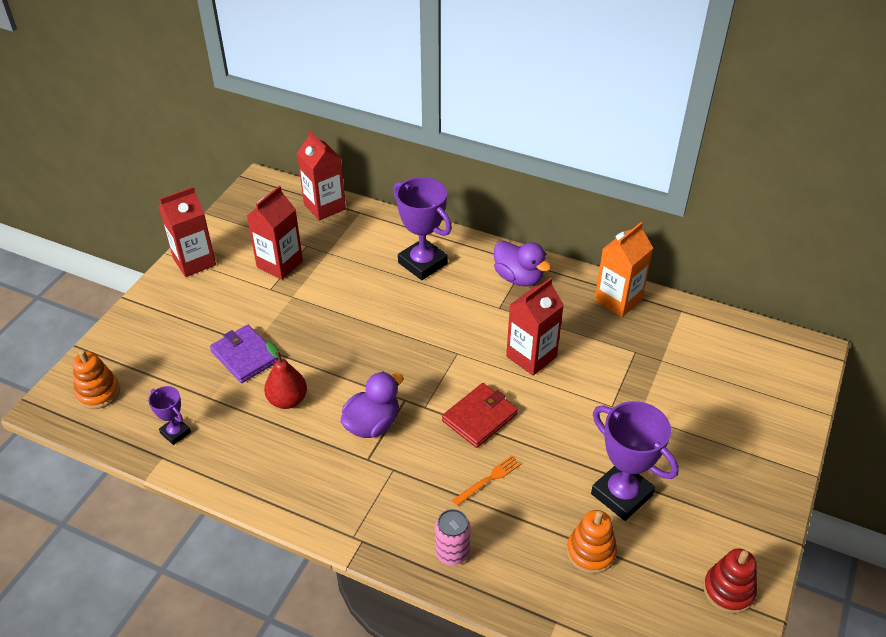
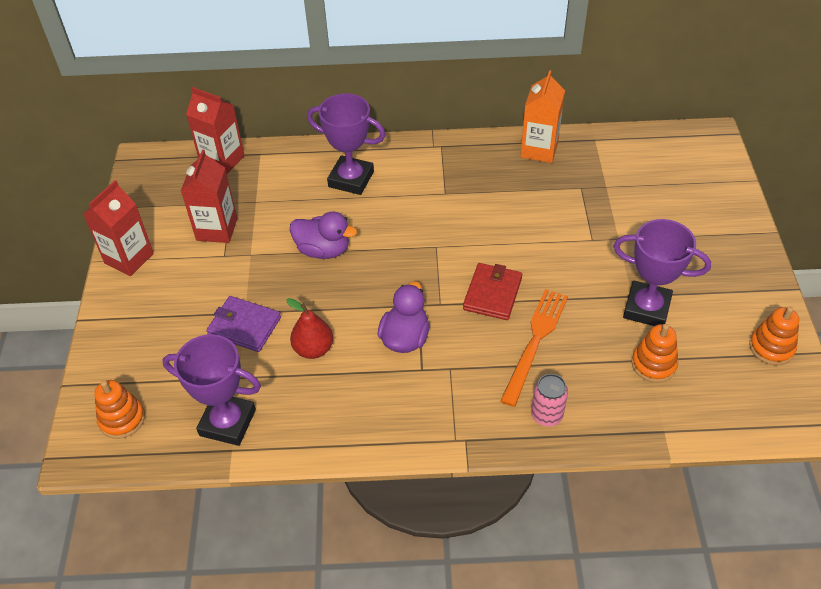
camera: 25 degrees left, 5 degrees up
purple trophy [148,386,191,445] -> purple trophy [162,334,261,446], size x1.91
orange fork [452,456,521,506] -> orange fork [500,289,568,407], size x1.92
purple duck [494,241,551,287] -> purple duck moved to [290,211,357,259]
red carton [506,278,564,376] -> none
red stacking toy [703,548,757,614] -> orange stacking toy [749,306,799,365]

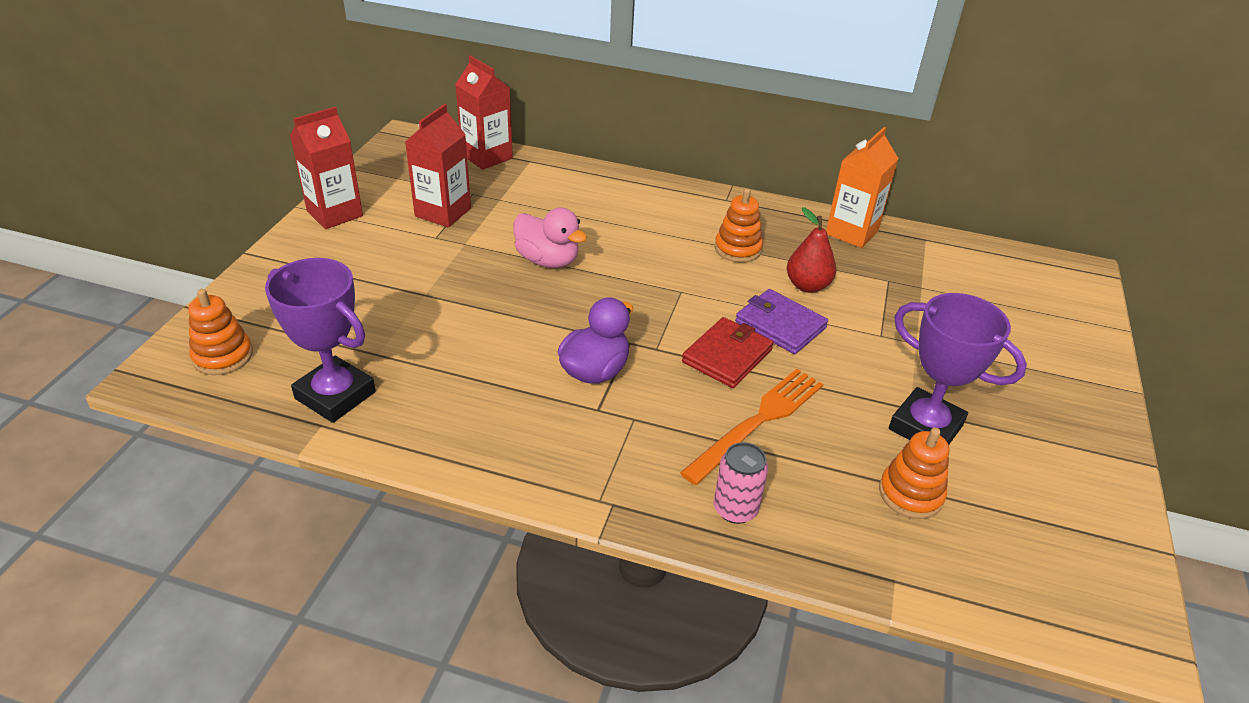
camera: 15 degrees right, 10 degrees down
purple wallet [207,296,281,352] -> purple wallet moved to [735,289,828,354]
red pear [286,298,333,359] -> red pear moved to [787,207,836,293]
purple duck [290,211,357,259] -> pink duck [514,207,587,268]
purple trophy [307,93,385,195] -> none
orange stacking toy [749,306,799,365] -> orange stacking toy moved to [715,188,763,263]

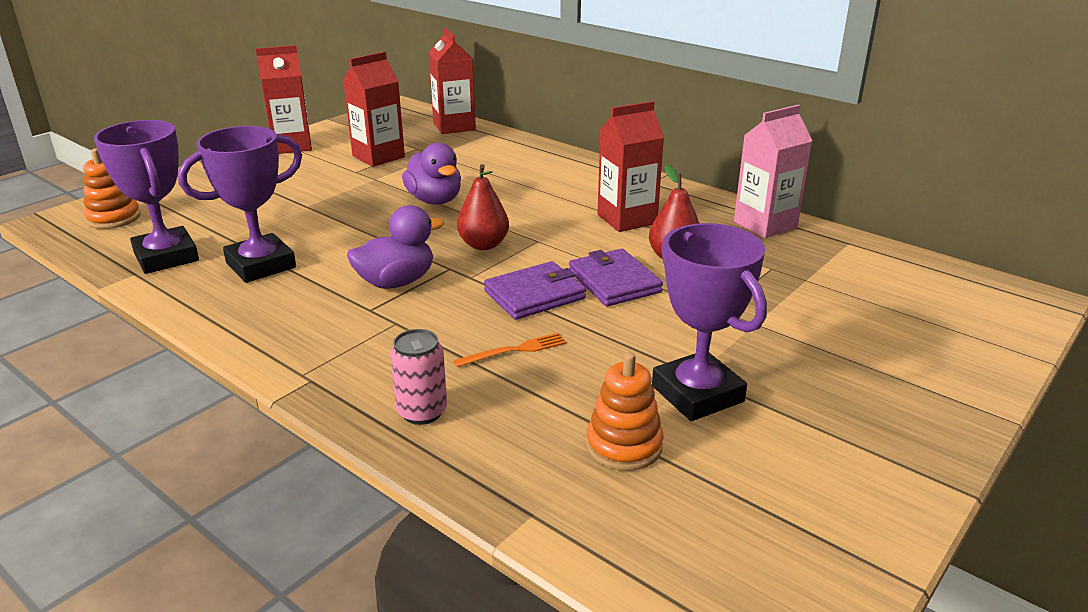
camera: 25 degrees right, 10 degrees down
pink duck [514,207,587,268] -> purple duck [402,143,461,205]
orange fork [680,369,823,485] -> orange fork [454,333,567,367], size x0.52
red wallet [682,317,774,388] -> purple wallet [484,261,586,320]
orange stacking toy [715,188,763,263] -> red carton [597,101,664,232]
orange carton [826,127,899,248] -> pink carton [734,105,812,238]
none -> purple trophy [178,126,302,283]
none -> red pear [457,164,509,250]

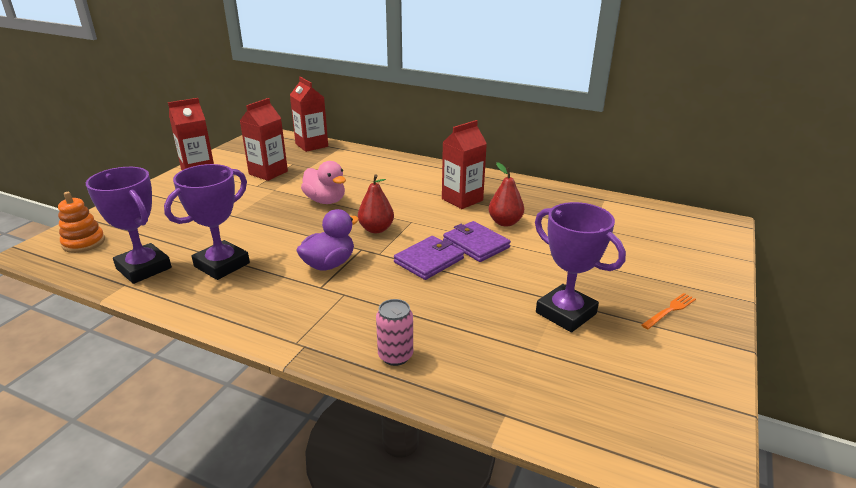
camera: 15 degrees left, 0 degrees up
purple duck [402,143,461,205] -> pink duck [301,161,346,204]
orange fork [454,333,567,367] -> orange fork moved to [642,293,696,329]
orange stacking toy [586,352,664,471] -> none
pink carton [734,105,812,238] -> none

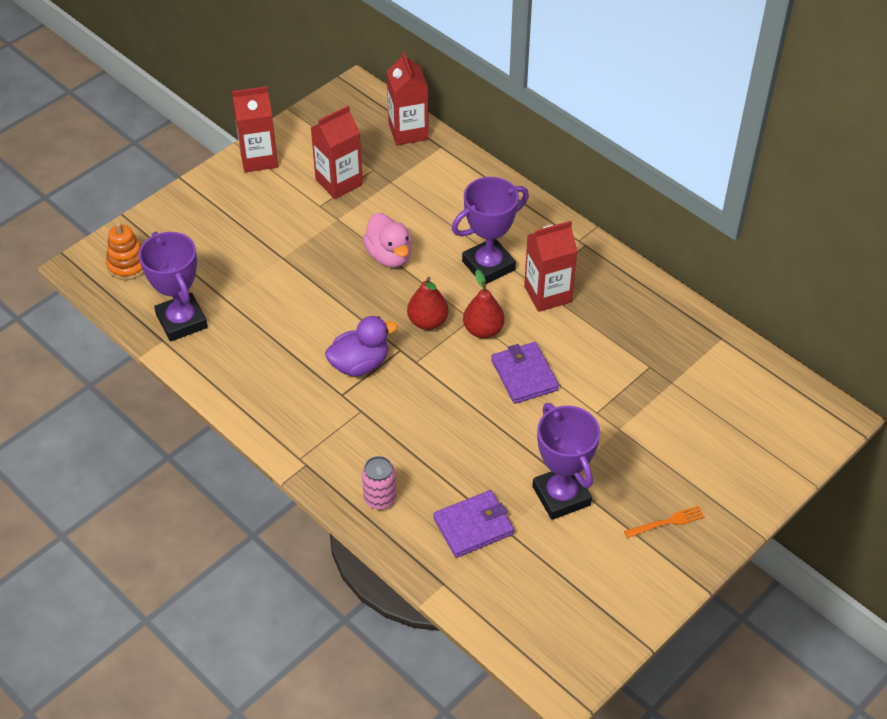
camera: 20 degrees right, 20 degrees up
purple trophy [164,164,250,280] -> purple trophy moved to [452,177,529,284]
purple wallet [394,236,464,280] -> purple wallet moved to [433,490,514,558]
red pear [489,162,524,227] -> red pear moved to [463,269,505,338]

